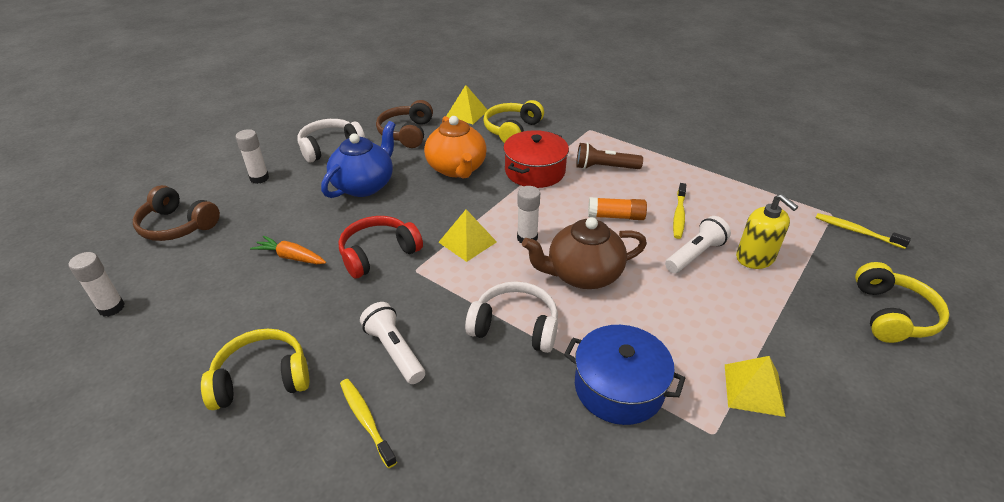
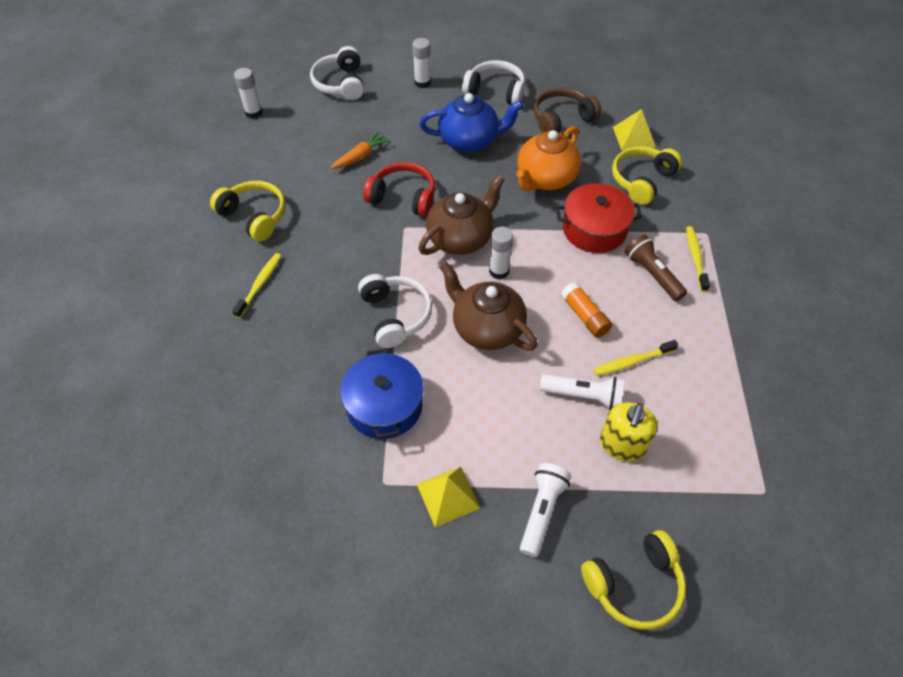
camera: 55 degrees right, 15 degrees up
brown headphones [133,185,220,241] -> white headphones [310,46,364,100]
orange carrot [250,236,326,264] -> orange carrot turned 60 degrees clockwise [331,132,390,169]
white flashlight [360,302,425,384] -> white flashlight moved to [520,463,571,557]
yellow pyramid [439,209,497,262] -> brown teapot [419,175,505,255]
yellow headphones [483,100,544,143] -> yellow headphones turned 45 degrees counterclockwise [612,146,682,205]
yellow toothbrush [816,213,911,249] -> yellow toothbrush moved to [686,226,710,292]

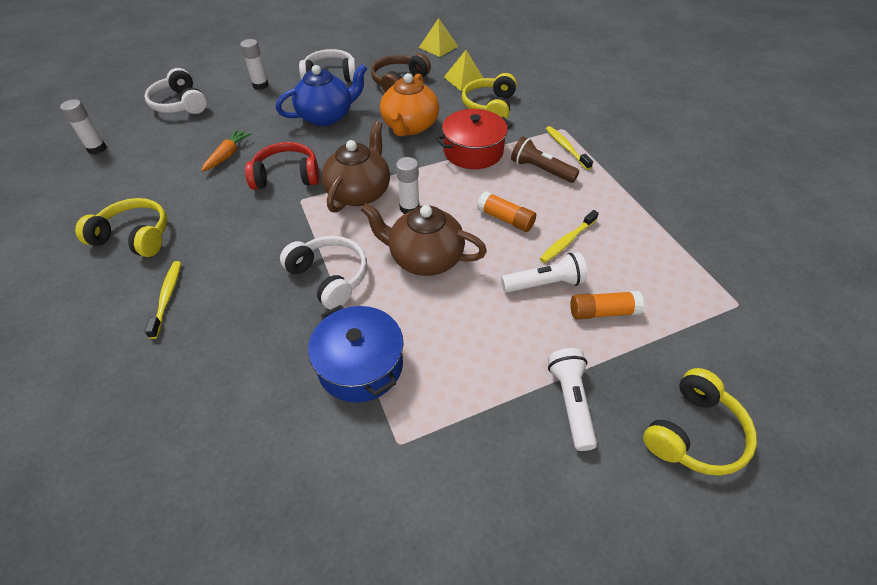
camera: 25 degrees left, 5 degrees down
yellow pyramid [417,467,481,527] -> yellow pyramid moved to [419,18,459,57]
yellow soap dispenser [600,402,658,462] -> orange glue stick [570,291,644,319]

